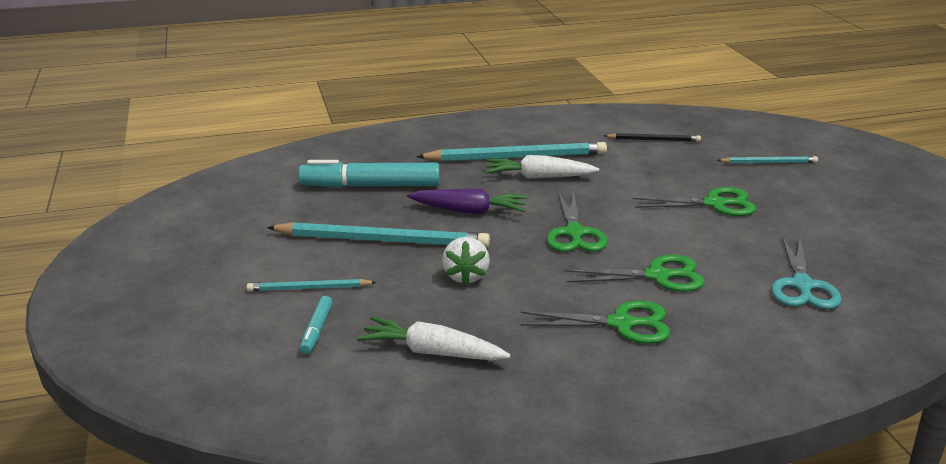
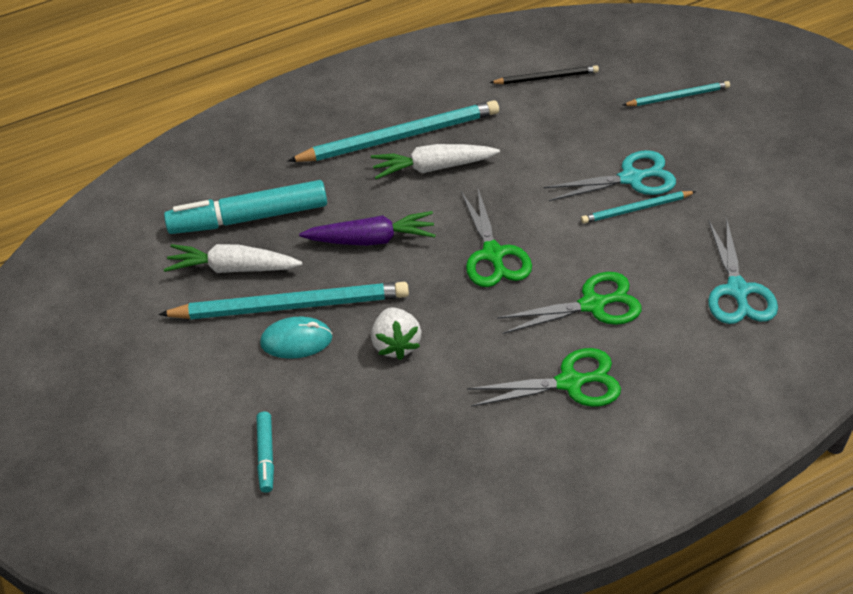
camera: 10 degrees left, 20 degrees up
turquoise pencil [247,279,376,291] -> turquoise pencil moved to [581,191,696,224]
white carrot [357,316,510,360] -> white carrot moved to [164,244,302,273]
green scissors [633,187,756,216] -> turquoise scissors [544,150,676,201]
none -> turquoise mouse [260,317,333,359]

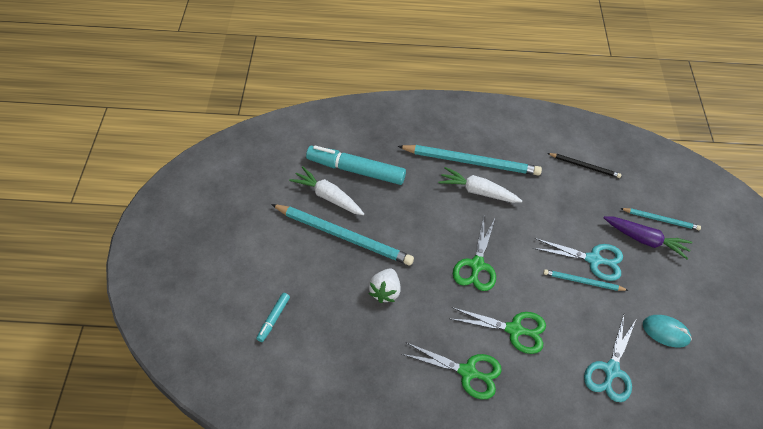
camera: 25 degrees right, 5 degrees up
turquoise mouse [260,317,333,359] -> turquoise mouse moved to [643,315,692,348]
purple carrot [299,211,436,246] -> purple carrot moved to [604,216,693,260]

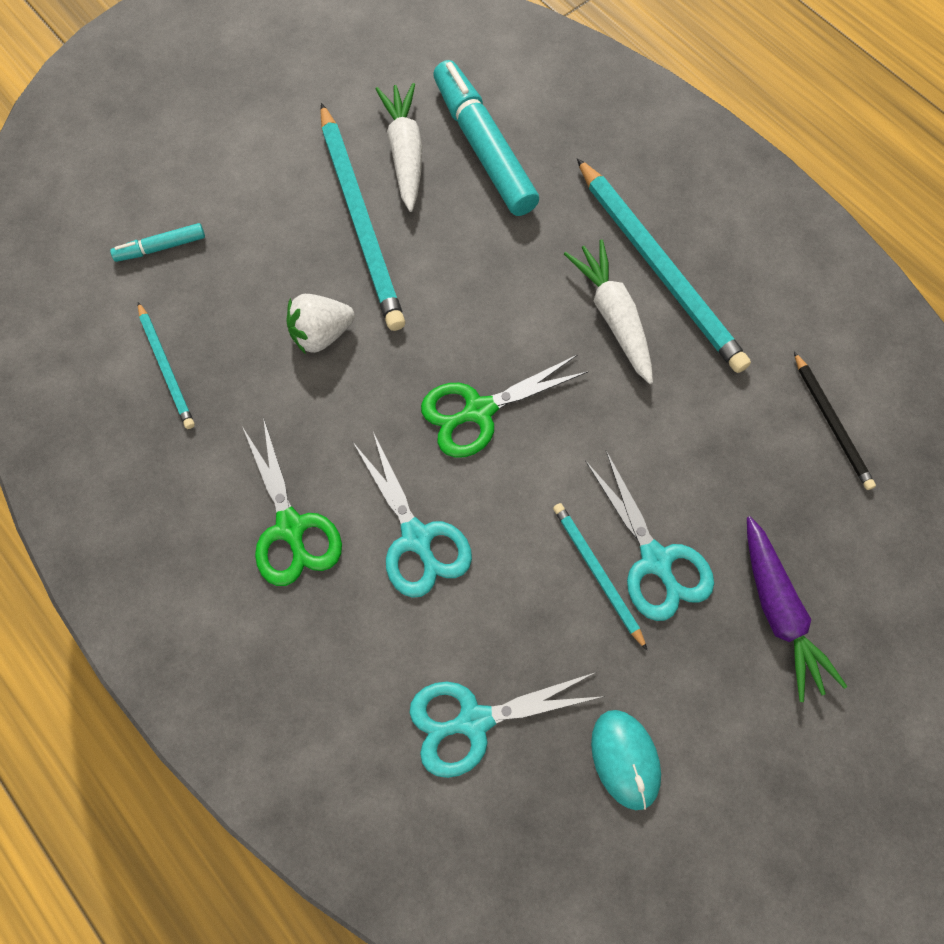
camera: 50 degrees right, 15 degrees up
green scissors [451,307,546,354] -> turquoise scissors [352,432,472,598]
turquoise pencil [620,208,701,230] -> turquoise pencil moved to [138,302,195,429]

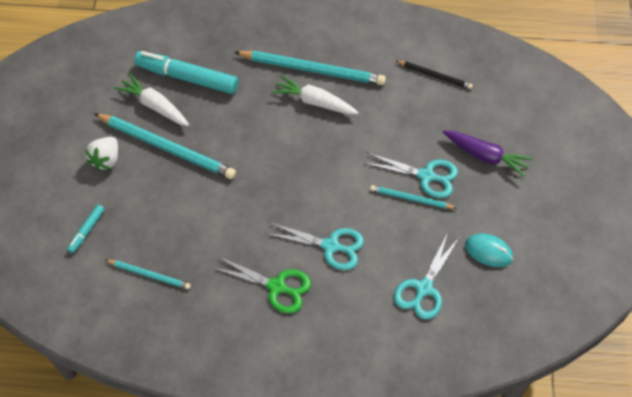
camera: 45 degrees left, 10 degrees down
white strawberry [287,294,355,354] -> white strawberry moved to [85,137,118,171]
green scissors [421,355,589,458] -> none

